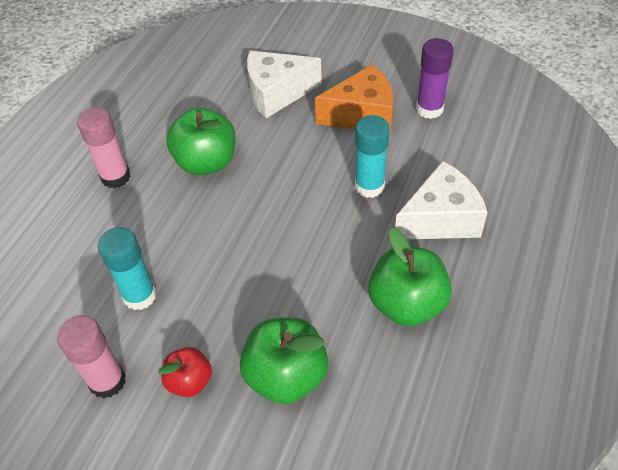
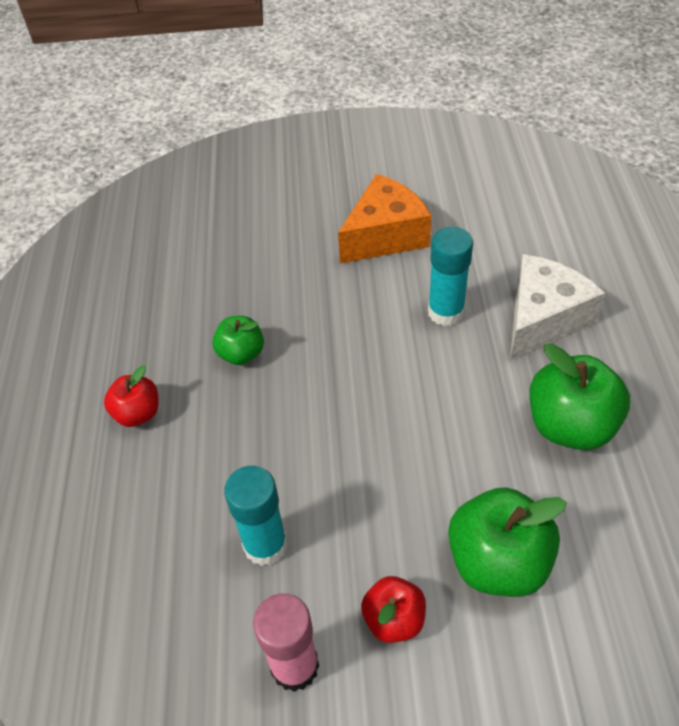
camera: 25 degrees left, 0 degrees up
pink glue stick [77,108,131,188] -> red apple [104,365,158,427]
green apple [167,108,236,175] -> green apple [212,316,264,365], size x0.58
white cheese [247,51,322,118] -> none
purple glue stick [416,38,454,119] -> none

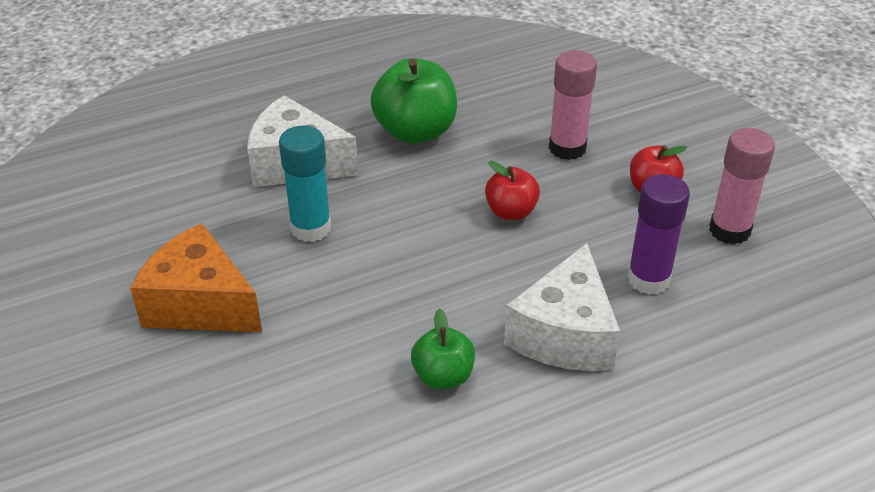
camera: 115 degrees left, 10 degrees down
red apple [104,365,158,427] -> red apple moved to [485,161,540,220]
turquoise glue stick [224,466,287,566] -> purple glue stick [627,174,690,295]
green apple [448,487,567,597] -> pink glue stick [549,50,597,160]
none -> white cheese [504,243,620,371]

